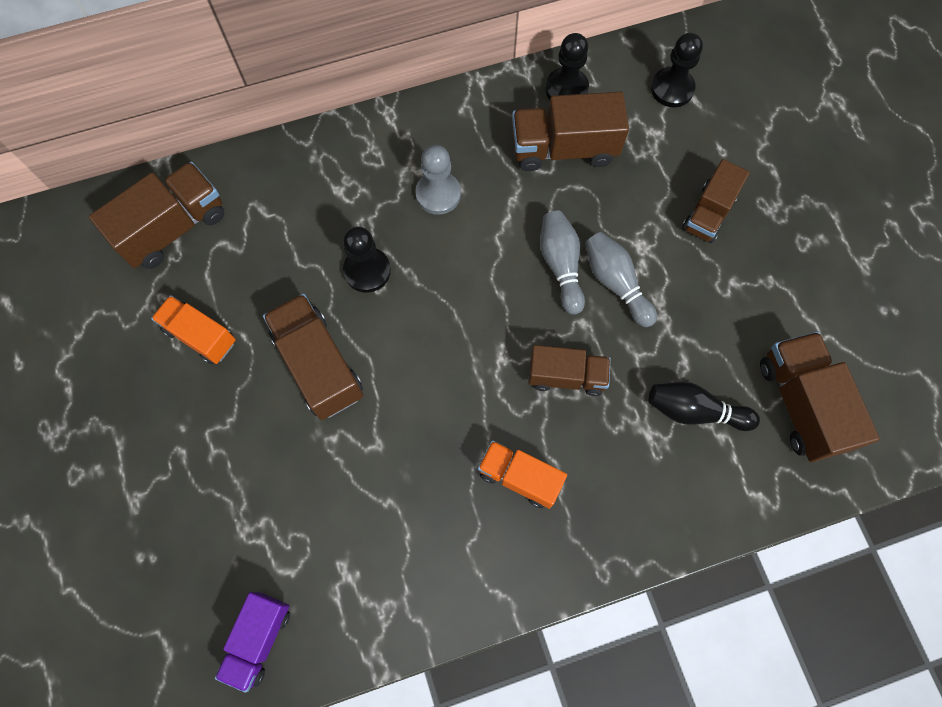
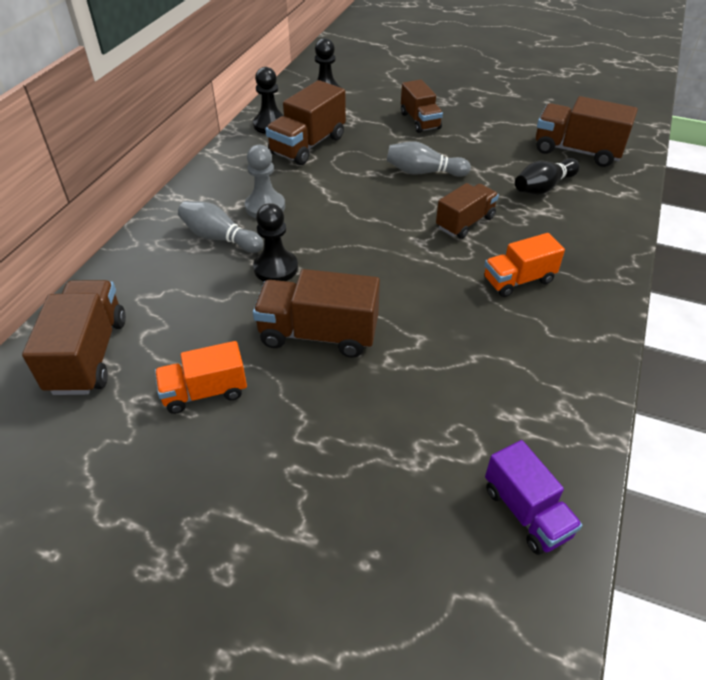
camera: 50 degrees left, 25 degrees down
grey bowling pin [540,211,585,315] -> grey bowling pin moved to [178,201,264,253]

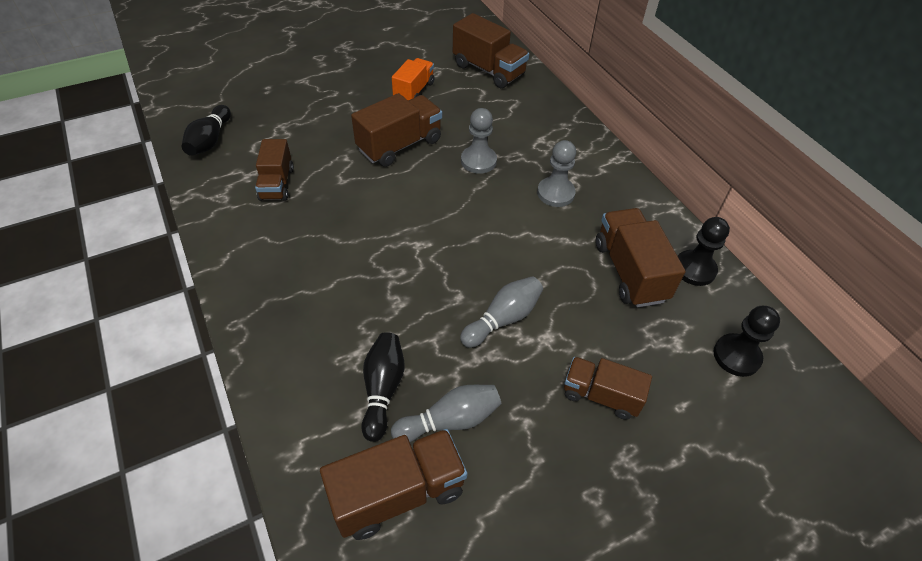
camera: 130 degrees right, 5 degrees up
grey bowling pin [178,201,264,253] -> grey bowling pin moved to [391,385,501,442]
black pawn [253,203,298,281] -> grey pawn [461,108,497,174]
brown truck [436,183,499,239] -> brown truck moved to [255,139,294,201]
orange truck [484,233,565,297] -> none
purple truck [485,440,582,555] -> black bowling pin [181,105,231,156]

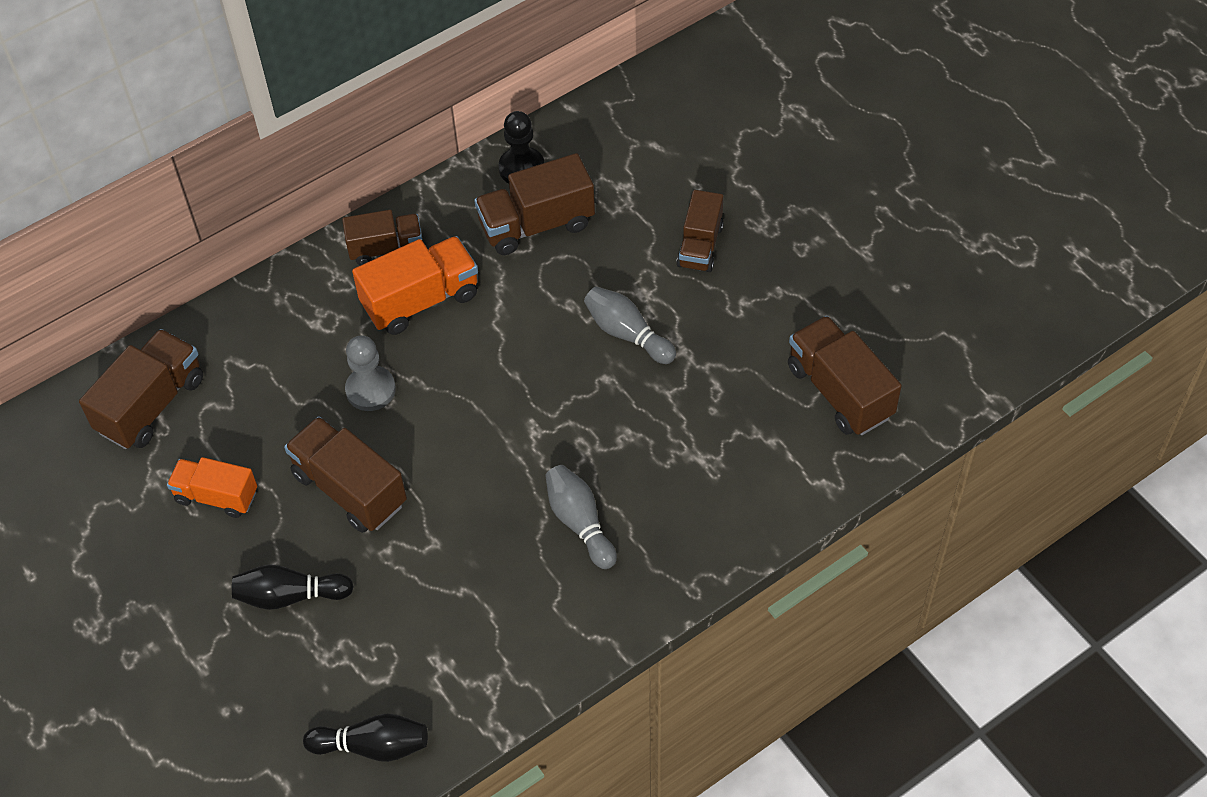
camera: 95 degrees left, 5 degrees up
brown truck [255,139,294,201] -> brown truck moved to [342,210,422,265]
black bowling pin [361,332,405,442] -> black bowling pin moved to [232,564,354,610]
grey bowling pin [391,385,501,442] -> grey bowling pin moved to [545,465,617,569]
grey pawn [537,140,576,207] -> orange truck [352,236,478,335]
black pawn [713,306,780,377] -> none

